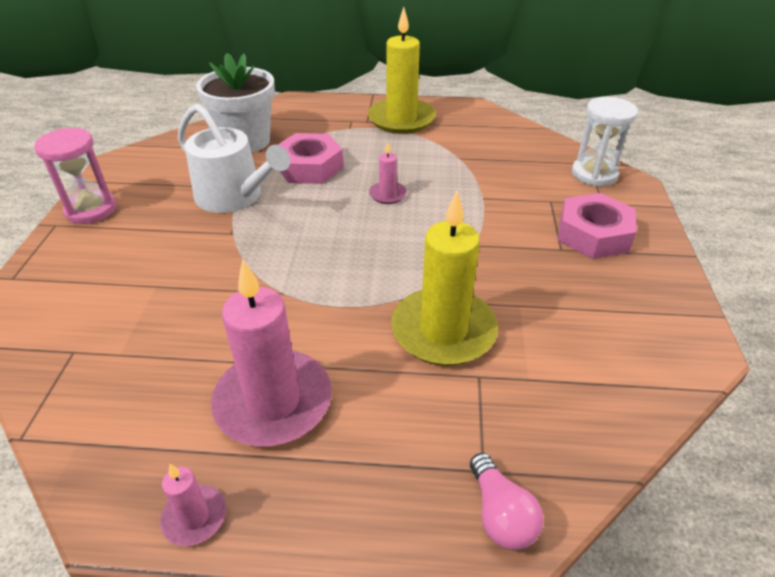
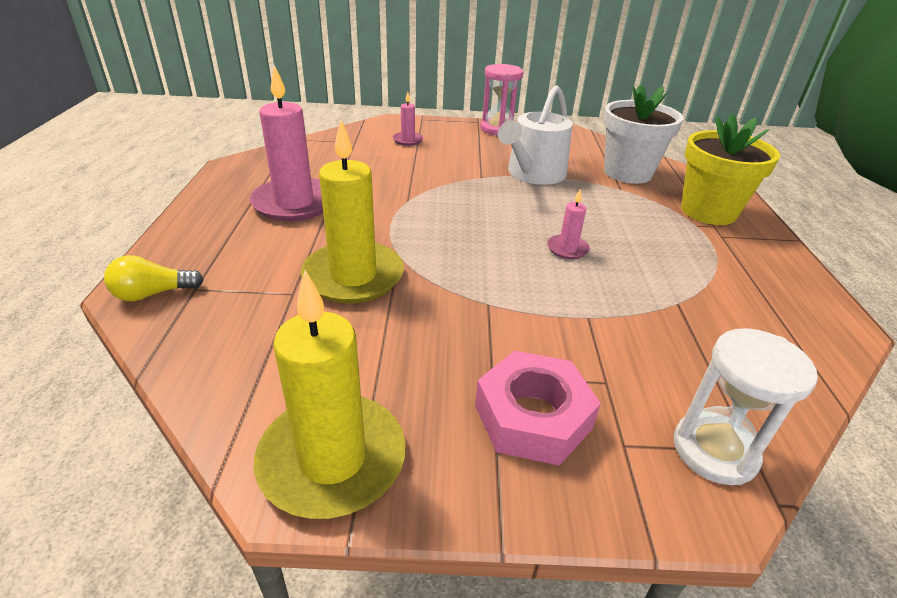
camera: 85 degrees right, 5 degrees down
pink candle [160,464,226,546] -> pink candle moved to [393,92,423,146]
pink nut [278,133,344,184] -> none
yellow candle [368,7,436,134] -> yellow candle moved to [254,270,406,519]
pink light bulb [470,453,543,550] -> yellow light bulb [104,255,204,301]
none -> yellow flower pot [681,114,780,225]

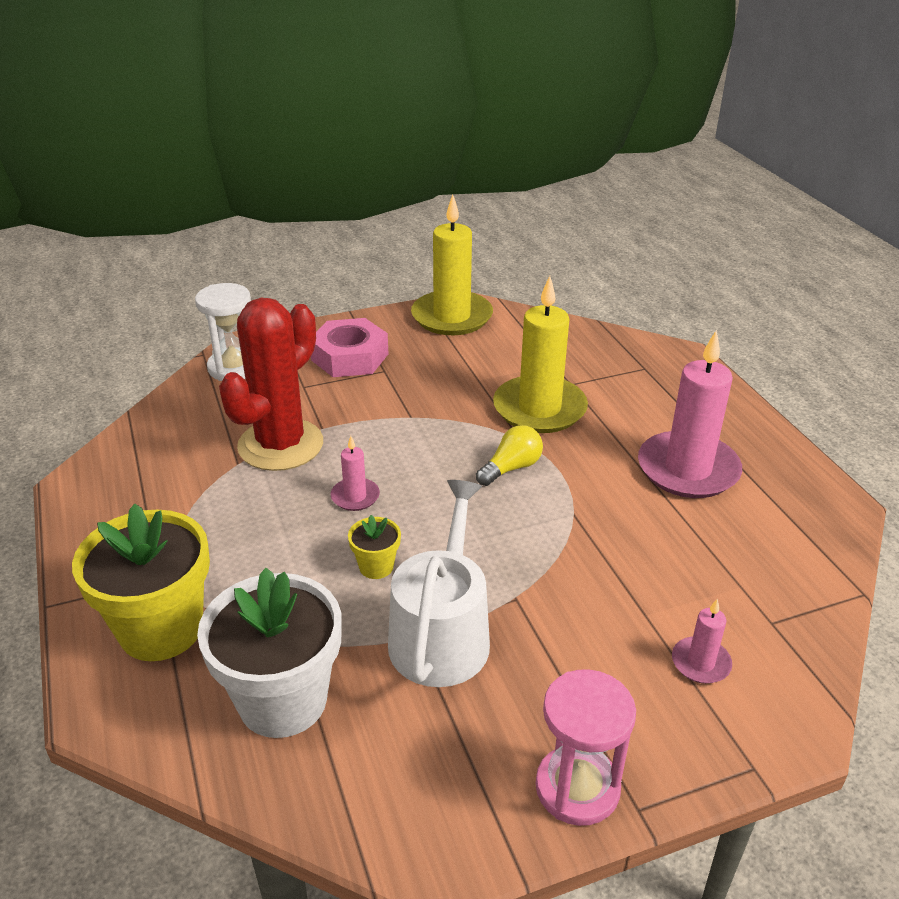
camera: 160 degrees right, 0 degrees up
yellow light bulb [104,255,204,301] -> yellow light bulb moved to [476,425,543,486]
none -> red cactus [219,298,323,471]
none -> yellow flower pot [348,515,401,579]

